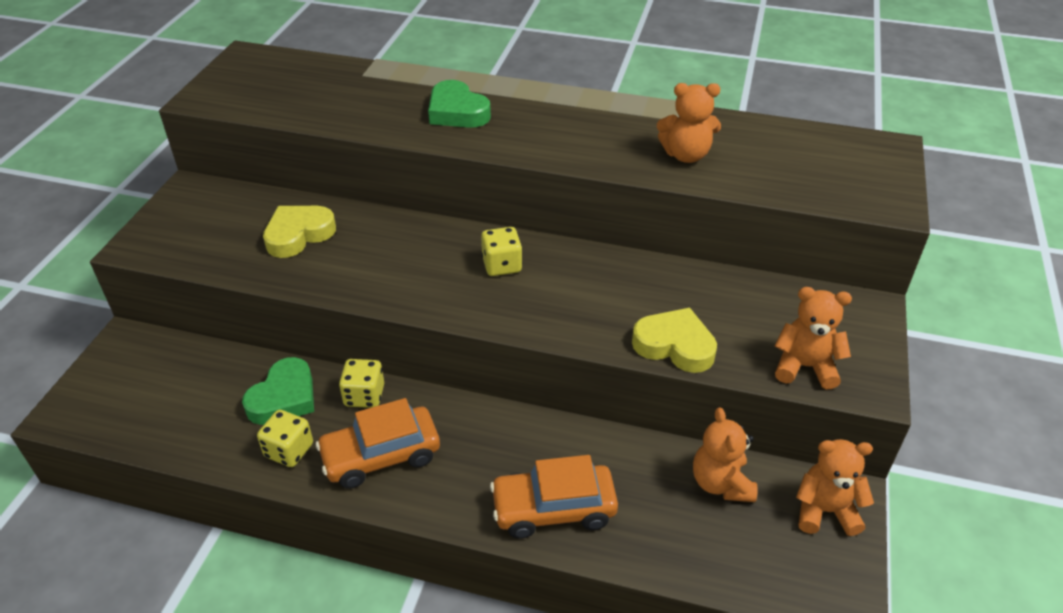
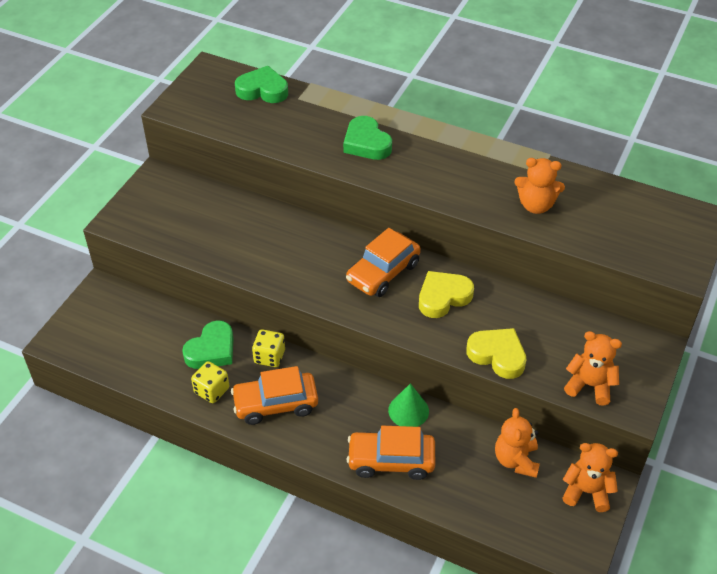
camera: 10 degrees right, 5 degrees up
yellow heart [263,206,336,258] -> yellow heart moved to [419,271,474,318]
yellow dice [481,227,522,276] -> orange car [346,228,421,297]
none -> green heart [235,66,288,103]
none -> green cone [388,383,429,427]

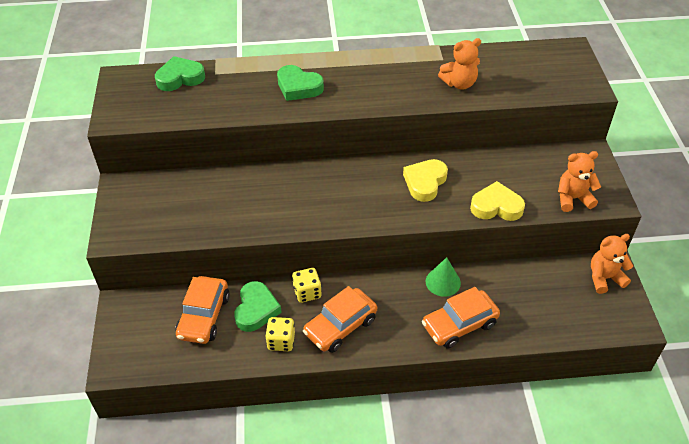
camera: 30 degrees left, 0 degrees up
orange car [346,228,421,297] -> orange car moved to [175,276,230,344]
orange teddy bear [495,408,540,478] -> none

